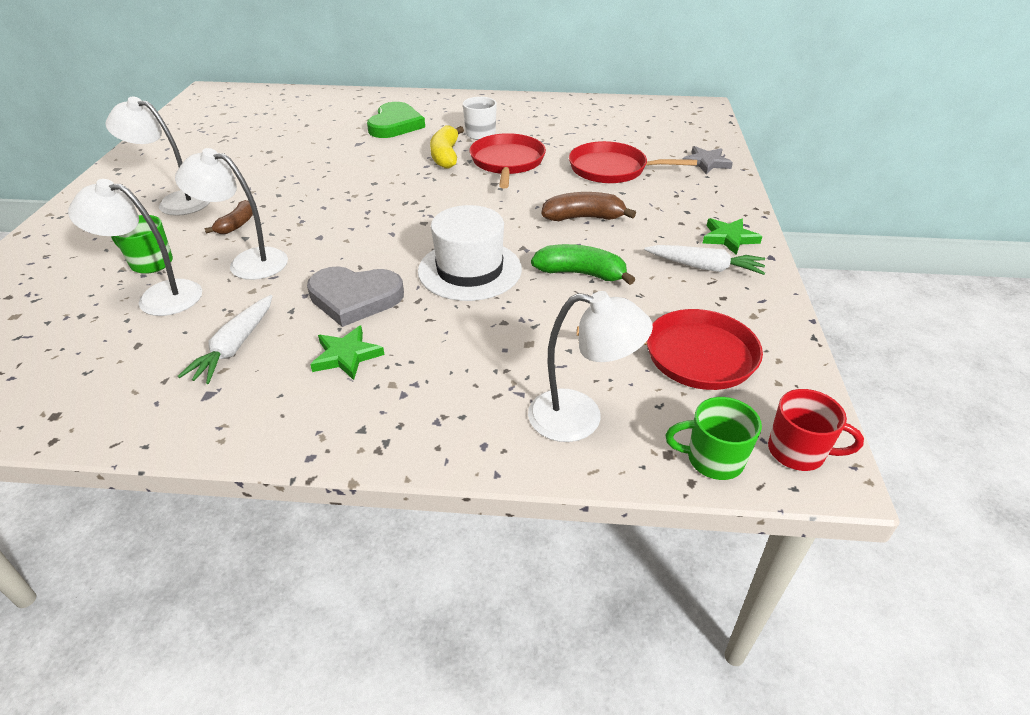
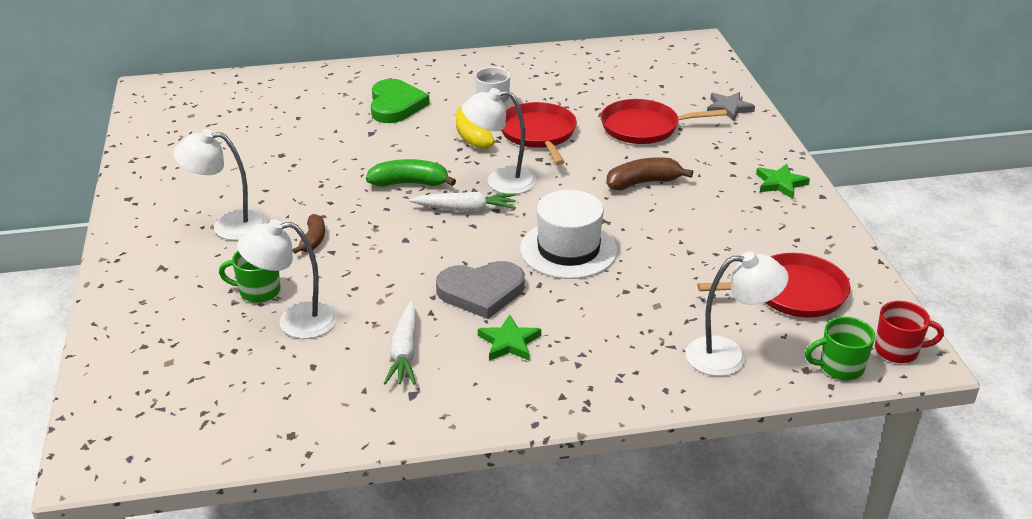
camera: 15 degrees left, 5 degrees down
white lamp [175,148,288,280] -> white lamp moved to [462,88,536,194]
green banana [531,244,635,285] -> green banana moved to [366,159,456,187]
white carrot [644,245,765,275] -> white carrot moved to [410,192,516,212]

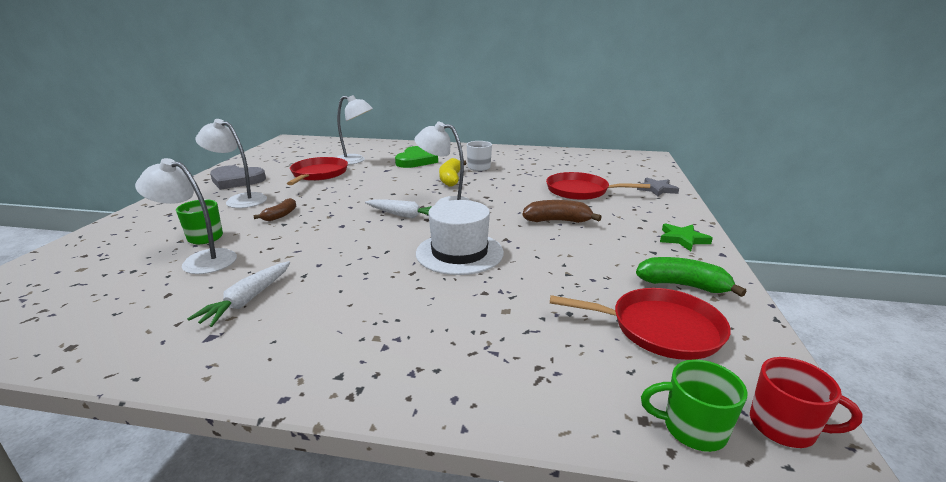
camera: 20 degrees right, 10 degrees down
green banana [366,159,456,187] -> green banana moved to [636,257,747,297]
grey heart [436,261,525,319] -> grey heart moved to [210,166,266,190]
green star [478,314,541,361] -> none
red pan [501,102,577,165] -> red pan moved to [287,157,348,185]
white lamp [685,251,789,376] -> white lamp moved to [336,95,373,165]

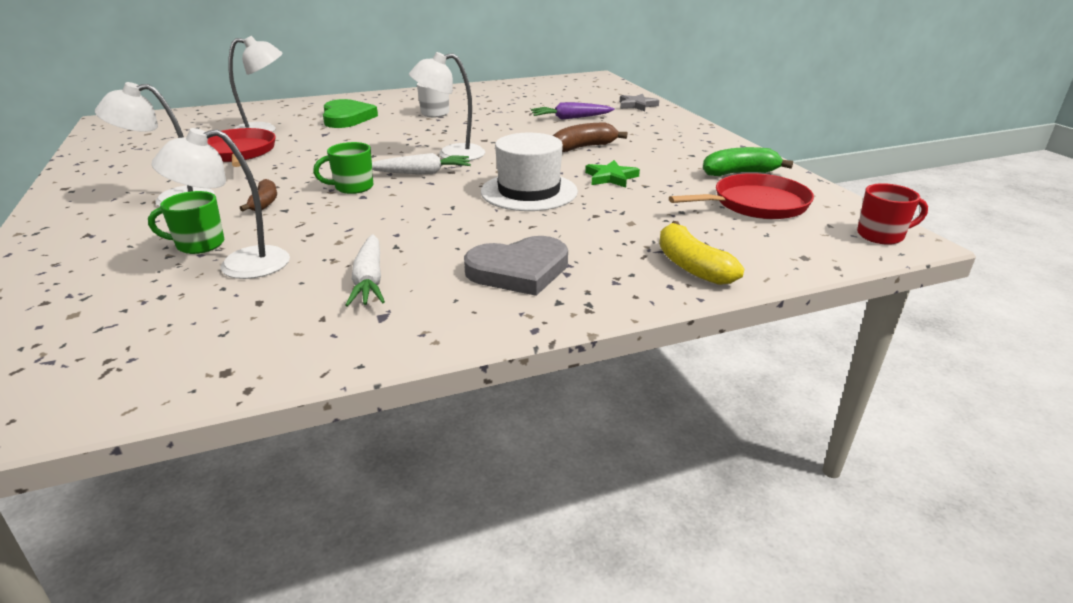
camera: 30 degrees left, 5 degrees up
grey heart [210,166,266,190] -> grey heart moved to [464,236,568,296]
yellow banana [439,158,466,187] -> yellow banana moved to [659,221,744,285]
red pan [546,172,650,200] -> purple carrot [531,102,615,120]
green mug [641,359,748,452] -> green mug moved to [313,142,373,194]
green star [660,223,713,251] -> green star moved to [585,160,640,188]

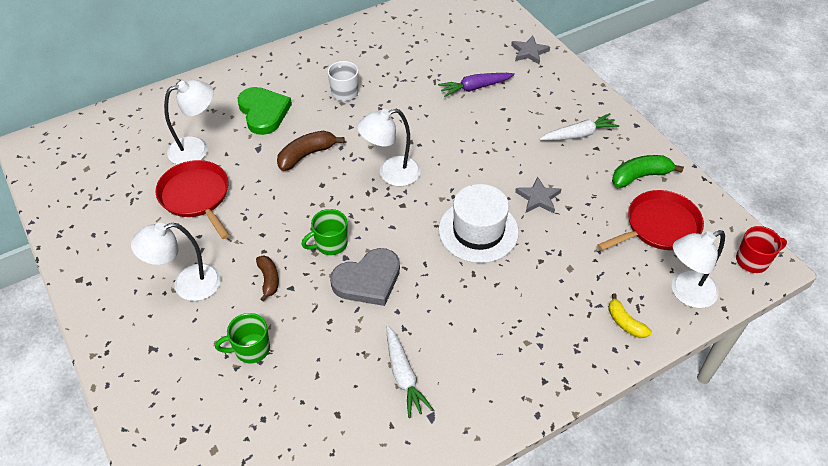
camera: 10 degrees left, 20 degrees up
white lamp [151,128,290,279] -> white lamp moved to [672,230,725,308]
white carrot [372,153,471,175] -> white carrot moved to [540,113,619,141]
grey heart [464,236,568,296] -> grey heart moved to [330,248,400,306]
brown banana [553,123,627,152] -> brown banana moved to [277,131,344,171]
green star [585,160,640,188] -> grey star [515,176,561,213]
yellow banana [659,221,744,285] -> yellow banana [608,294,652,338], size x0.65

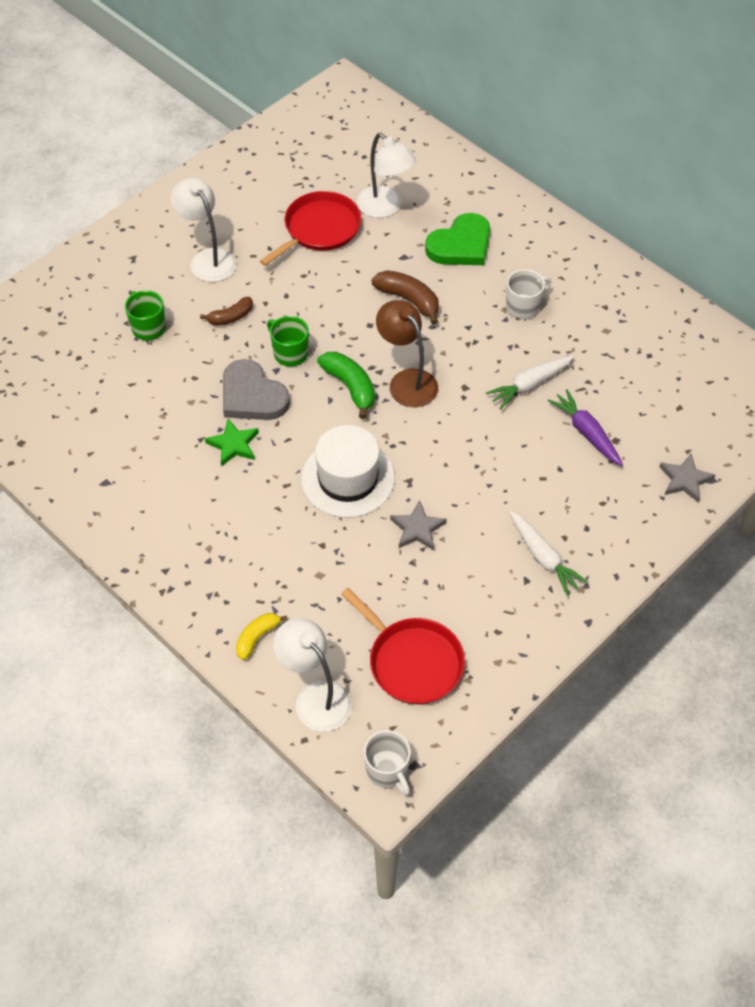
camera: 75 degrees right, 5 degrees up
white lamp [357,109,421,186] -> brown lamp [376,300,438,407]
white carrot [387,326,433,418] -> white carrot moved to [486,355,575,410]
green banana [612,155,684,188] -> green banana moved to [317,352,375,419]
red mug [736,226,787,273] -> white mug [364,730,411,796]
none -> green star [205,419,259,467]

